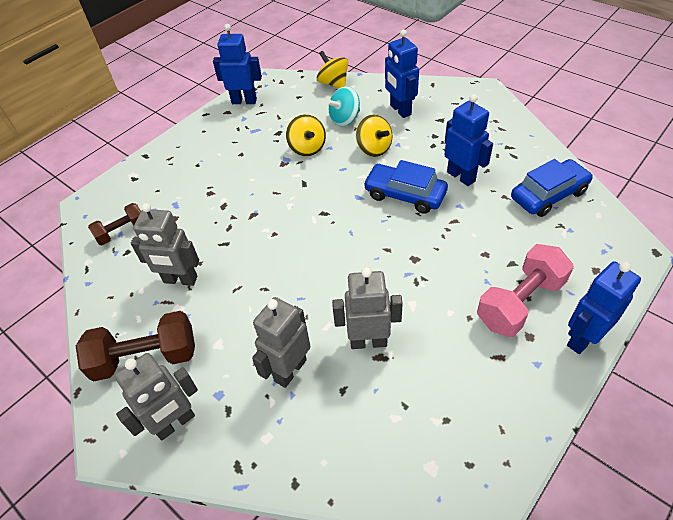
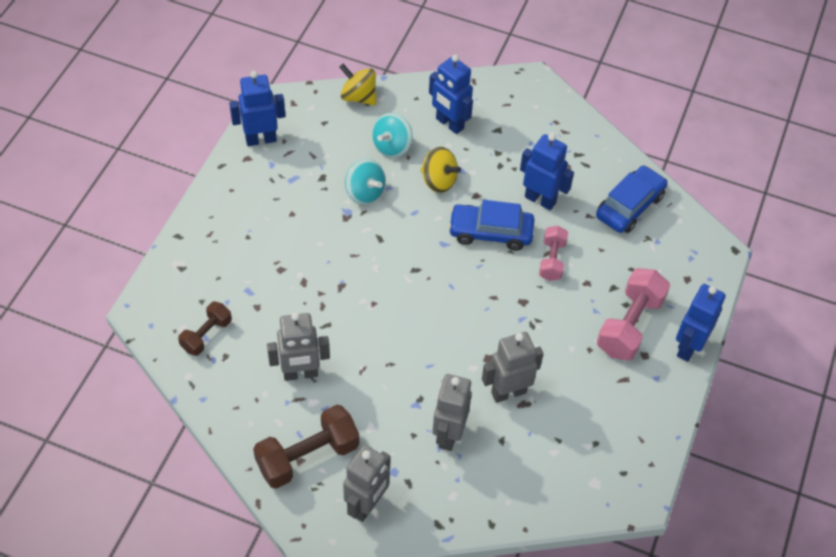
camera: 25 degrees left, 5 degrees up
yellow spinning top [286,114,326,156] -> turquoise spinning top [345,159,386,205]
none -> pink dumbbell [539,226,568,281]

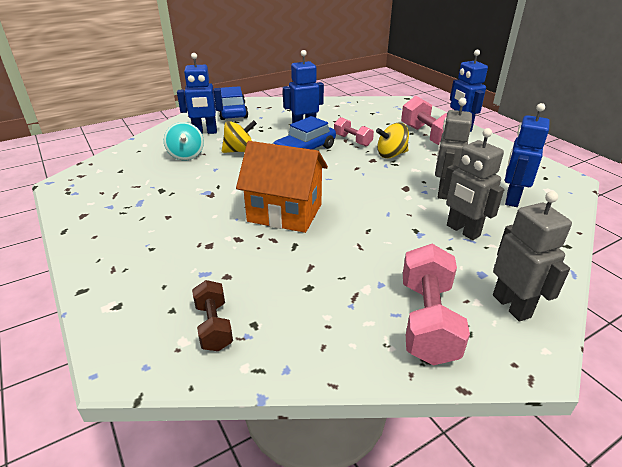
camera: 50 degrees left, 20 degrees down
blue robot [229,71,285,146] -> blue robot moved to [505,103,550,207]
brown dumbbell [253,405,359,489] -> pink dumbbell [403,244,470,365]
grey robot [267,312,330,381] -> none
yellow spinning top [339,64,377,105] -> yellow spinning top moved to [376,123,409,158]
turquoise spinning top [345,159,386,205] -> none
blue car [596,165,668,233] -> blue car moved to [219,86,248,120]
none -> orange house [236,141,328,233]

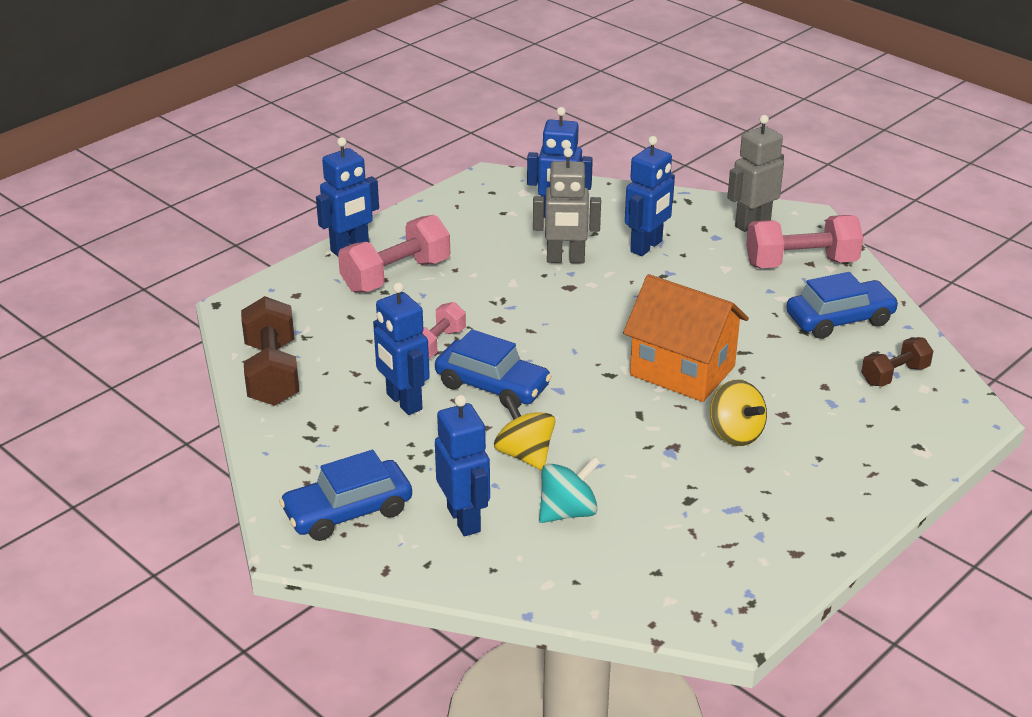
camera: 105 degrees left, 0 degrees up
orange house [236,141,328,233] -> orange house turned 60 degrees counterclockwise [623,274,749,402]
yellow spinning top [376,123,409,158] -> yellow spinning top moved to [710,380,767,446]
grey robot [442,128,504,240] -> blue robot [625,136,675,256]
none -> brown dumbbell [241,296,299,406]
none -> blue car [786,272,899,339]

